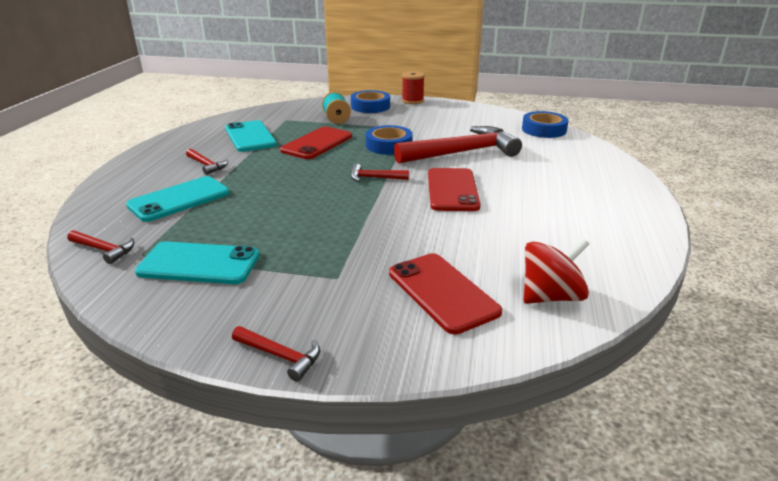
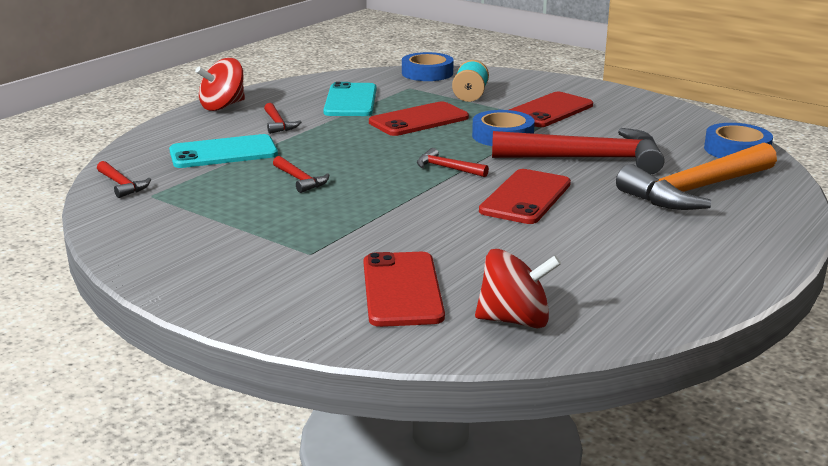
camera: 25 degrees right, 5 degrees down
turquoise phone [135,241,260,284] -> none
red hammer [232,326,320,382] -> red hammer moved to [273,156,329,193]
blue tape [351,90,390,113] -> blue tape moved to [402,52,454,81]
red spool [402,71,425,104] -> none
none -> red spinning top [195,58,245,111]
none -> red phone [509,92,593,127]
none -> orange hammer [616,142,777,210]

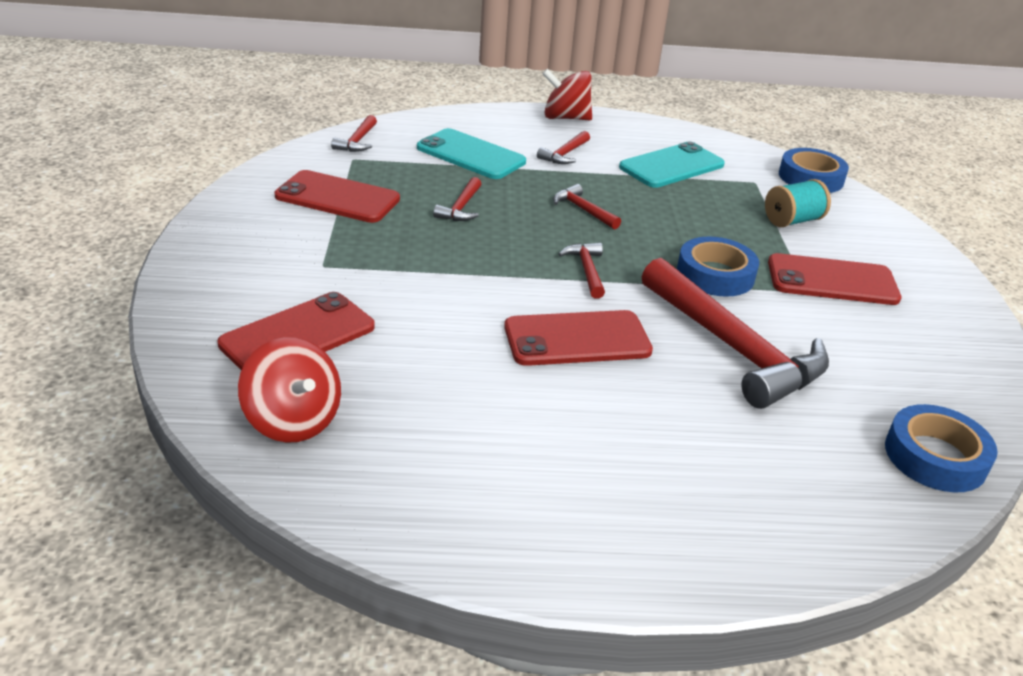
camera: 50 degrees right, 10 degrees up
red phone [369,101,469,136] -> red phone moved to [274,170,400,223]
orange hammer [616,142,777,210] -> none
none -> red hammer [553,184,621,230]

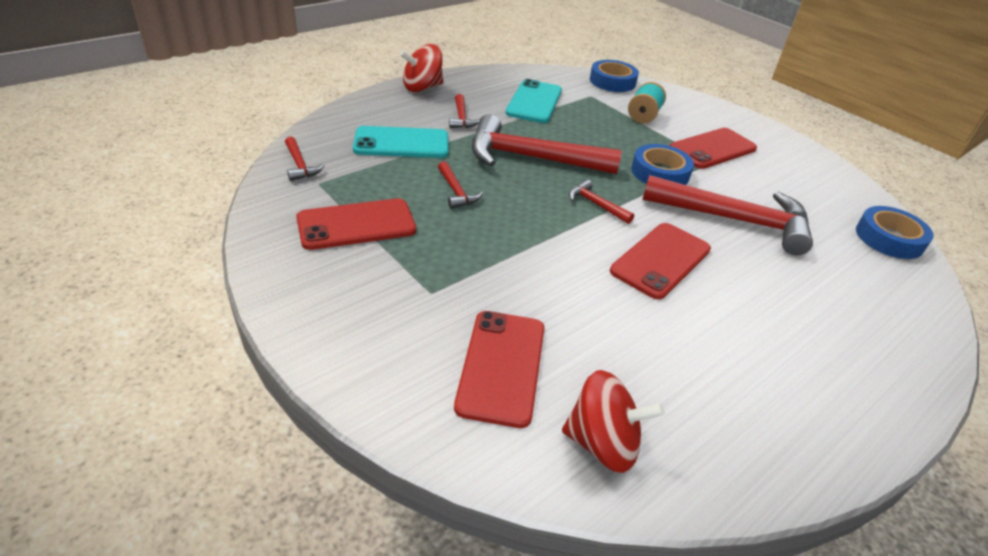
camera: 40 degrees left, 5 degrees up
red hammer [553,184,621,230] -> red hammer [472,114,622,174], size x2.29

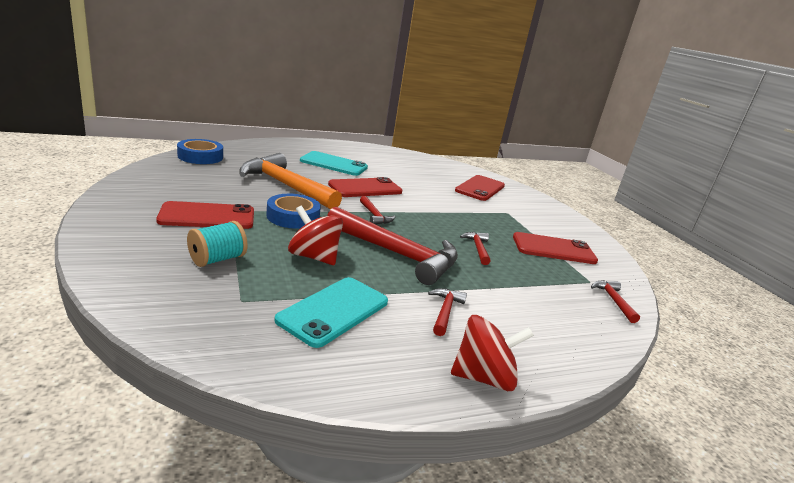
camera: 160 degrees left, 15 degrees down
turquoise phone [353,126,449,158] -> turquoise phone moved to [300,151,368,176]
red spinning top [562,370,665,473] -> red spinning top moved to [288,205,343,265]
blue tape [590,60,639,92] -> none
red hammer [642,175,813,255] -> orange hammer [239,153,342,209]

